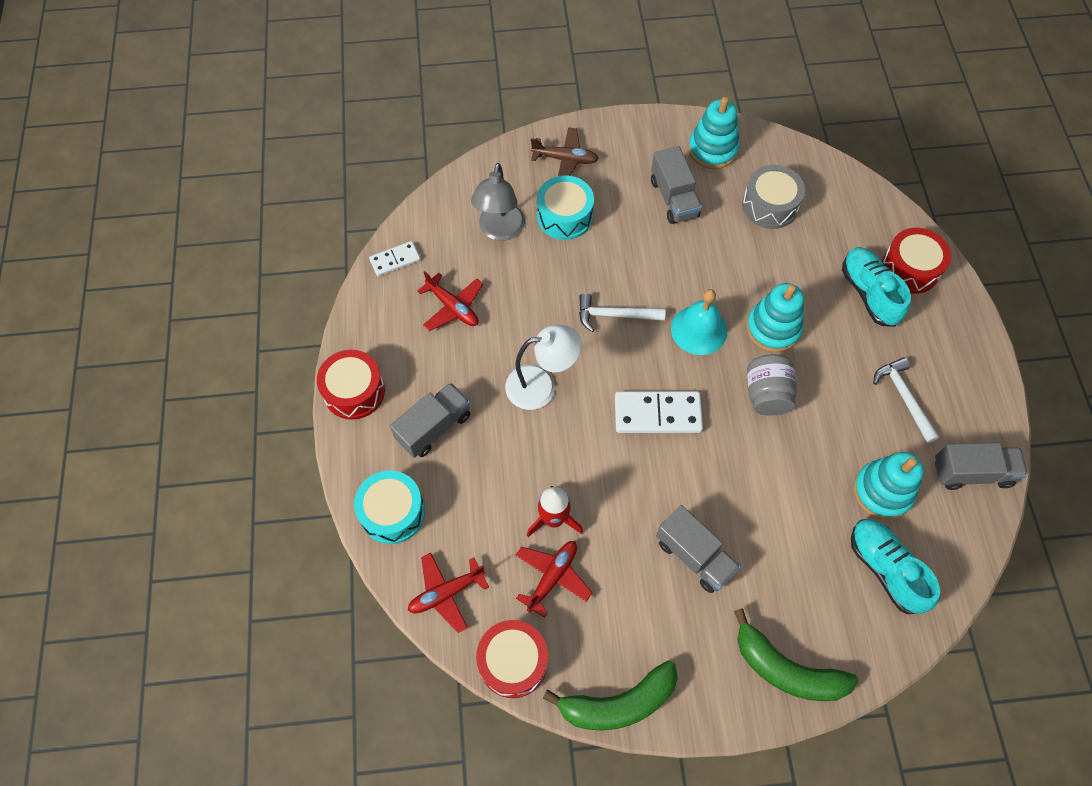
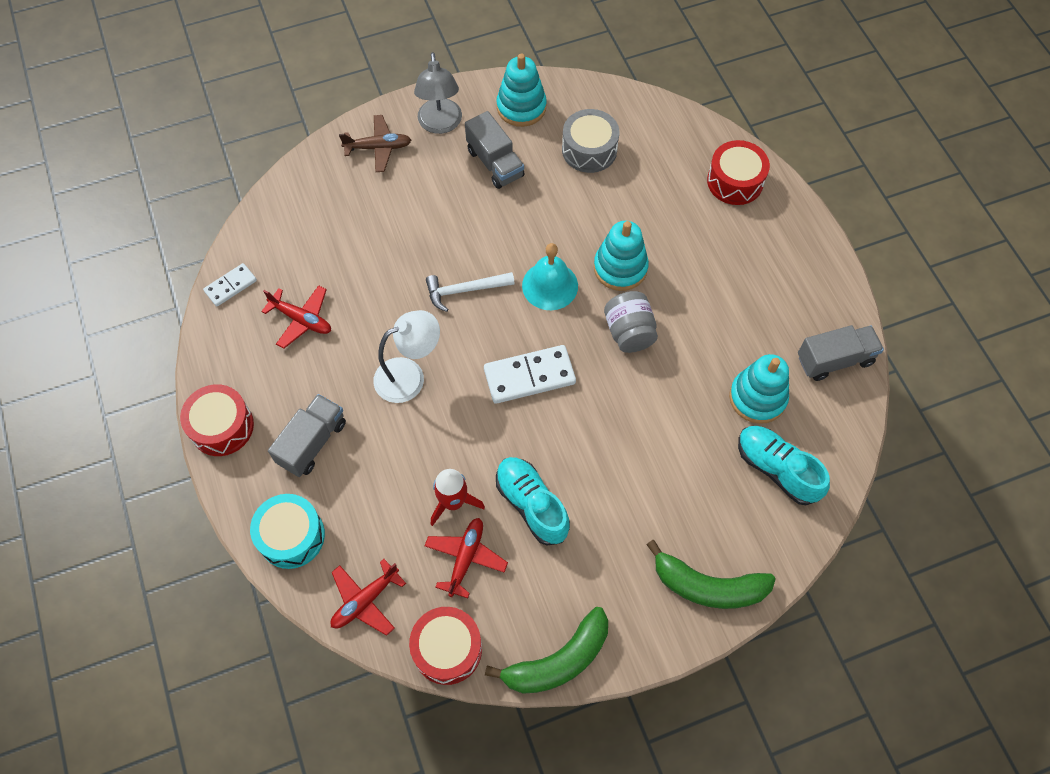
camera: 15 degrees left, 0 degrees up
grey lamp [471,163,525,241] -> grey lamp moved to [414,52,462,134]
turquoise drum [537,175,594,240] -> none
grey truck [656,505,741,593] -> none
turquoise shoe [842,247,911,327] -> turquoise shoe moved to [496,457,570,545]
white hammer [873,357,939,443] -> none

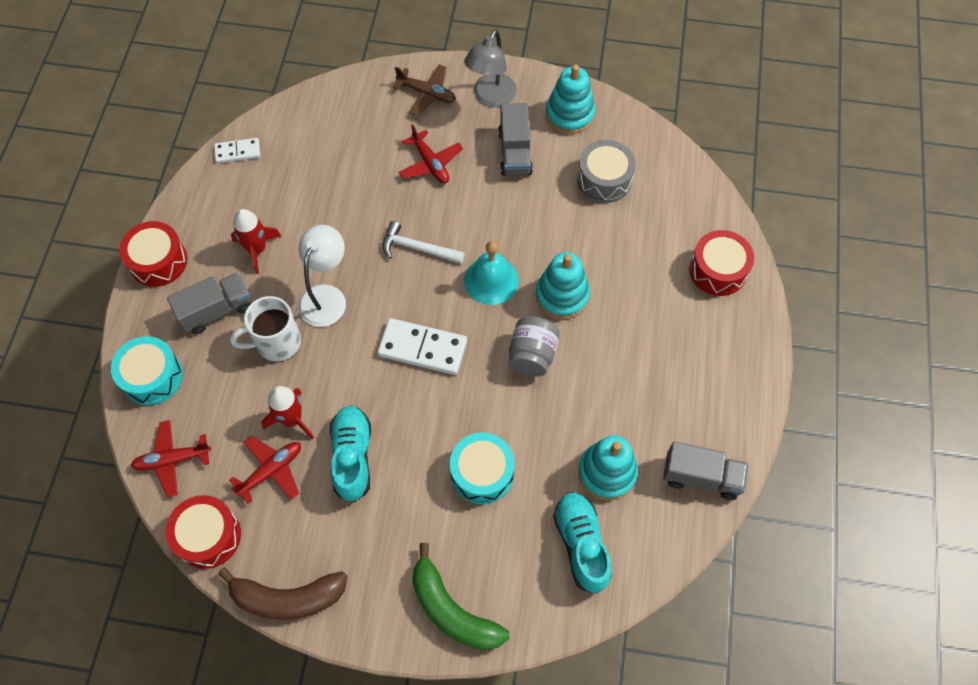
camera: 30 degrees right, 0 degrees up
red plane [261,285,331,349] -> red plane moved to [399,124,463,183]
white lamp [373,310,440,403] -> white lamp turned 75 degrees counterclockwise [298,225,346,327]
green banana [485,607,608,694] -> brown banana [218,567,348,620]
none -> white mug [230,296,301,361]
none -> red rocket [231,209,281,274]
none -> turquoise drum [450,432,515,504]

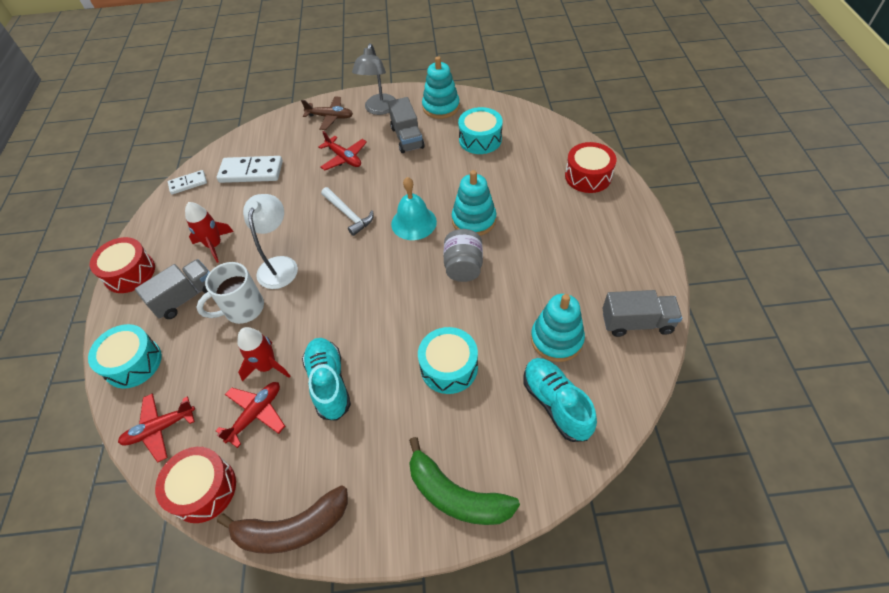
camera: 10 degrees left, 10 degrees down
white domino [377,318,467,375] -> white domino moved to [217,156,283,183]
white hammer [383,221,465,264] -> white hammer turned 135 degrees counterclockwise [321,187,373,236]
grey drum [577,140,636,203] -> turquoise drum [458,107,503,154]

